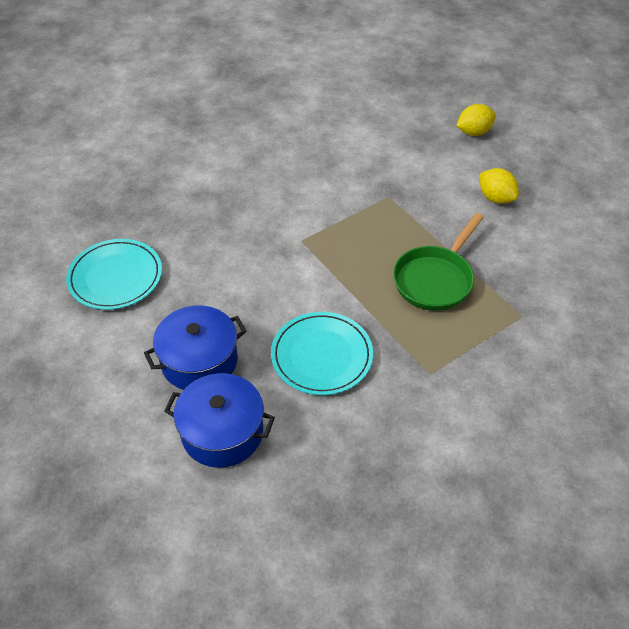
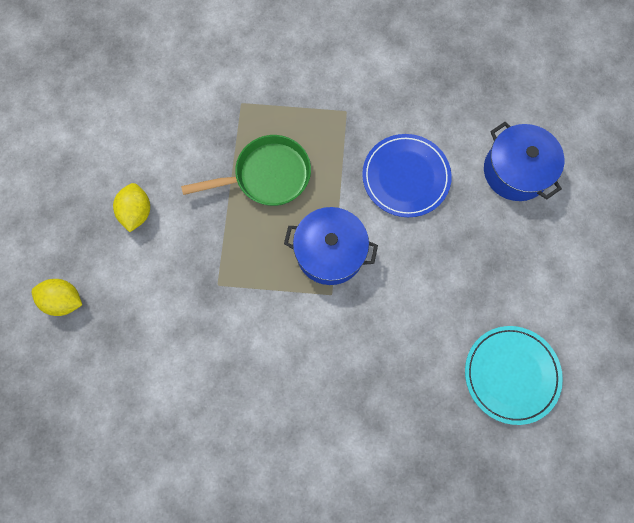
camera: 140 degrees left, 25 degrees up
blue pot [144,305,247,390] -> blue pot moved to [284,207,378,285]
turquoise plate [271,312,373,395] -> blue plate [362,134,452,217]

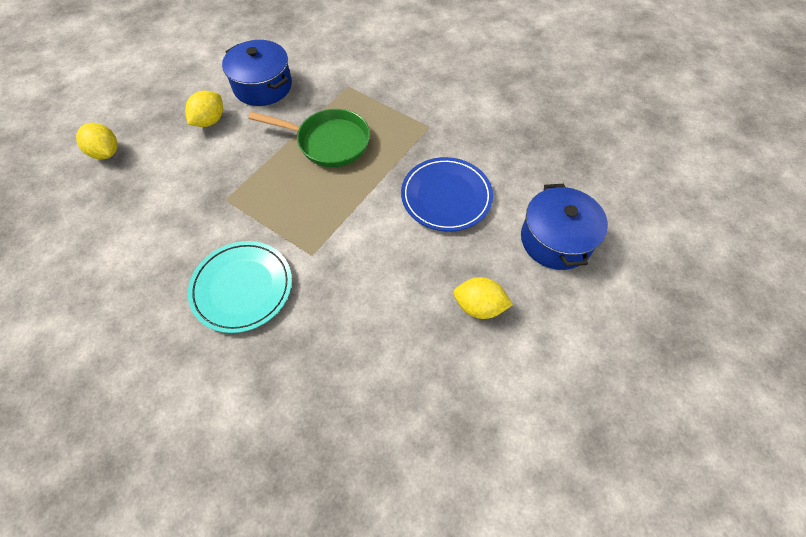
camera: 30 degrees right, 15 degrees down
blue pot [284,207,378,285] -> blue pot moved to [222,40,292,106]
turquoise plate [465,326,563,425] -> turquoise plate moved to [188,241,292,333]
none -> yellow lemon [453,277,513,319]

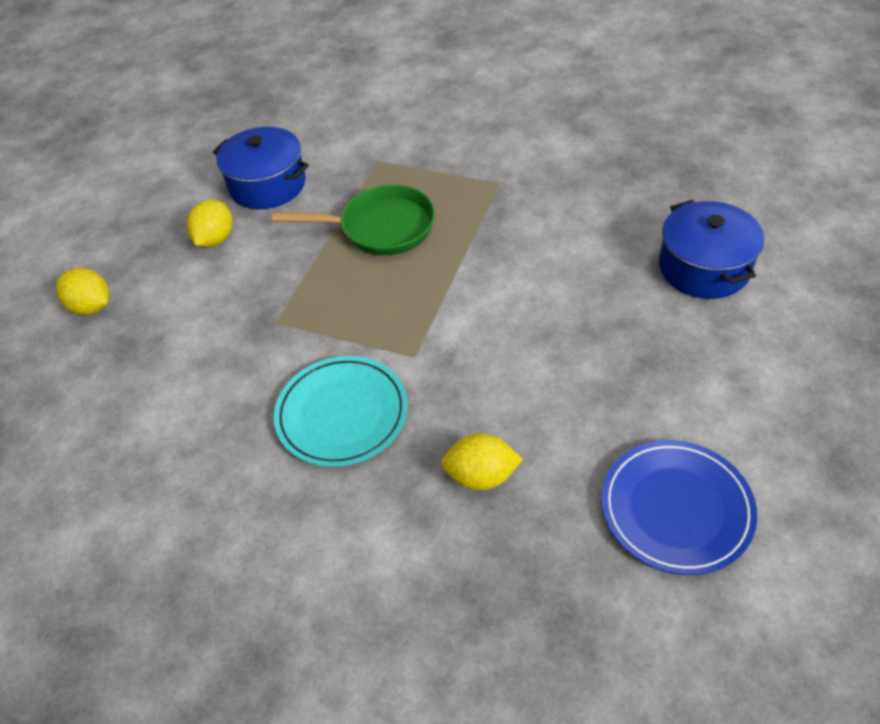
camera: 10 degrees left, 10 degrees down
blue plate [401,157,493,231] -> blue plate moved to [602,440,757,575]
yellow lemon [453,277,513,319] -> yellow lemon moved to [441,433,523,490]

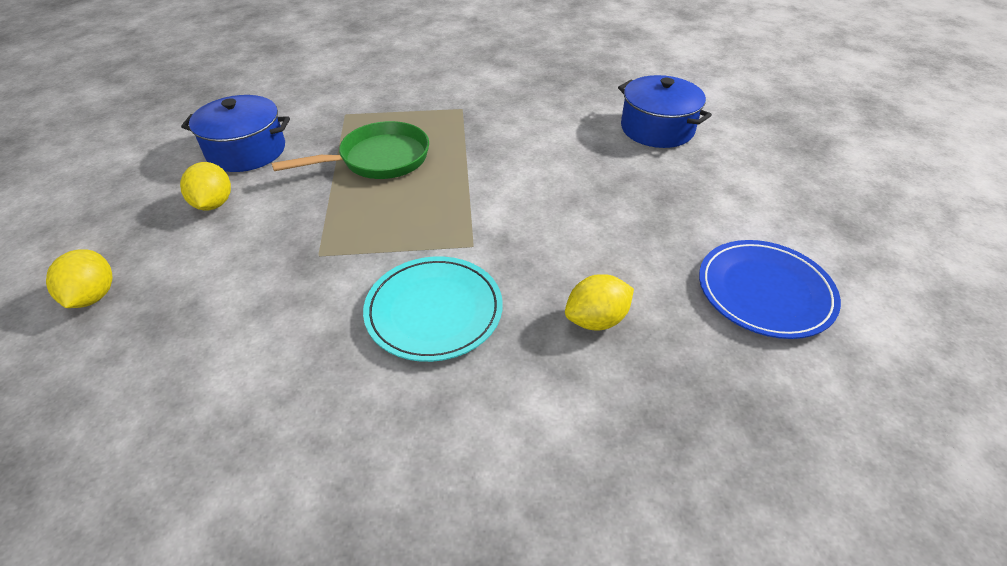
camera: 30 degrees left, 5 degrees down
yellow lemon [56,268,110,315] -> yellow lemon turned 75 degrees clockwise [46,249,113,308]

